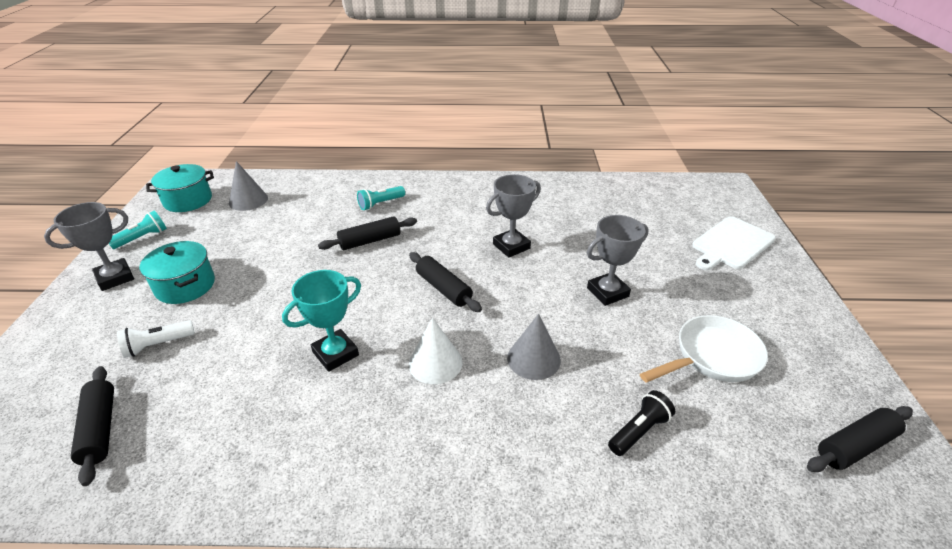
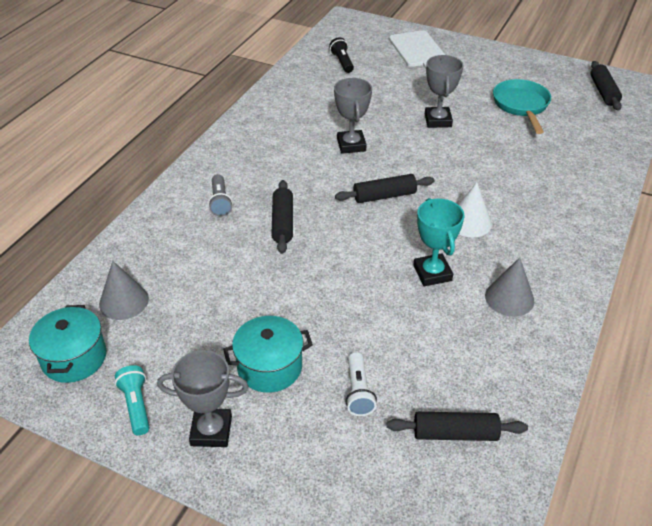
camera: 65 degrees left, 5 degrees up
grey trophy [44,202,134,291] -> grey trophy turned 75 degrees counterclockwise [157,350,249,447]
turquoise flashlight [357,186,405,210] -> grey flashlight [208,174,233,216]
grey cone [507,314,561,380] -> grey cone moved to [485,257,534,317]
black flashlight [608,390,675,456] -> black flashlight moved to [329,37,354,73]
white pan [640,315,768,383] -> turquoise pan [493,79,551,134]

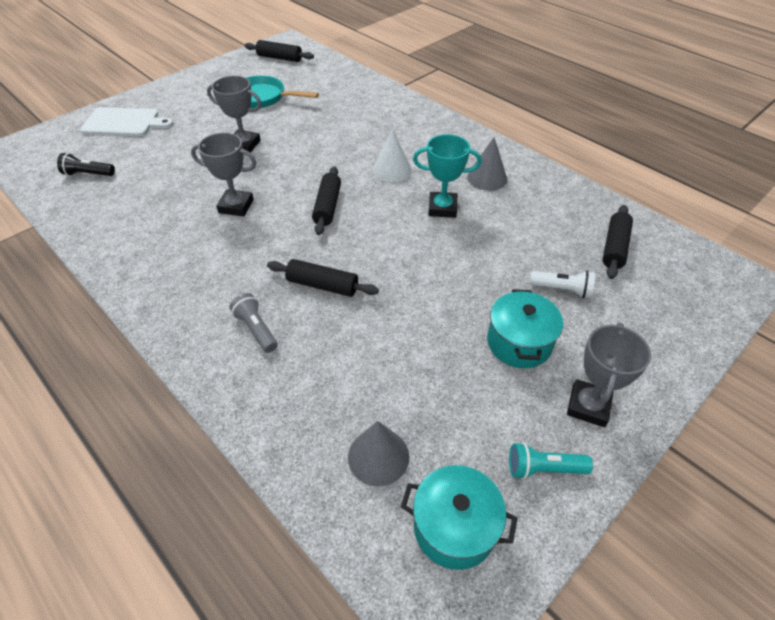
camera: 70 degrees left, 5 degrees up
grey flashlight [208,174,233,216] -> grey flashlight turned 135 degrees counterclockwise [229,293,278,353]

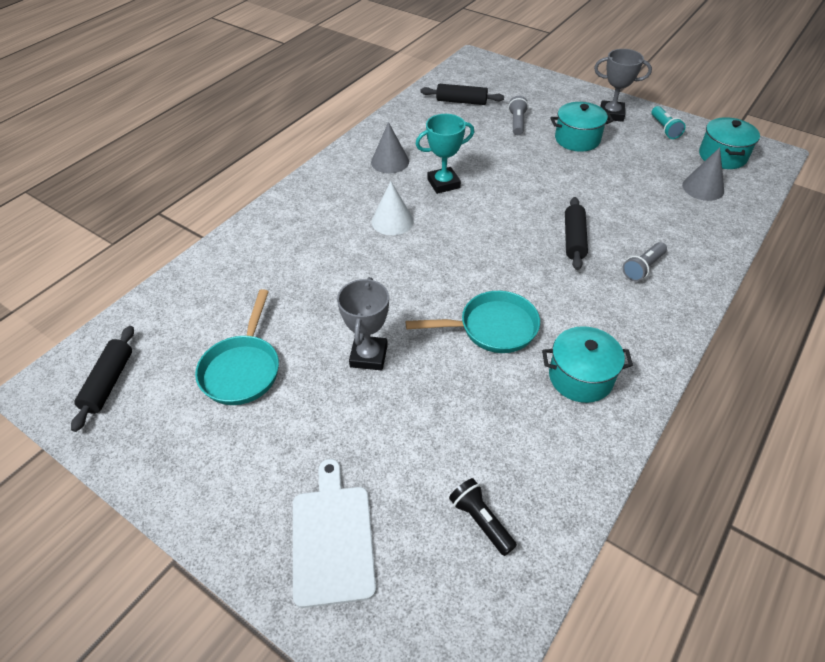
camera: 100 degrees left, 0 degrees up
black flashlight [57,153,115,176] -> black flashlight turned 150 degrees clockwise [449,478,517,556]
grey trophy [191,133,257,217] -> turquoise pan [406,291,540,353]
black rolling pin [312,166,341,235] -> none
turquoise trophy [413,134,482,218] -> turquoise trophy turned 75 degrees clockwise [416,114,474,194]
white flashlight [530,271,595,298] -> grey flashlight [508,96,528,135]
none -> turquoise pot [542,326,633,403]

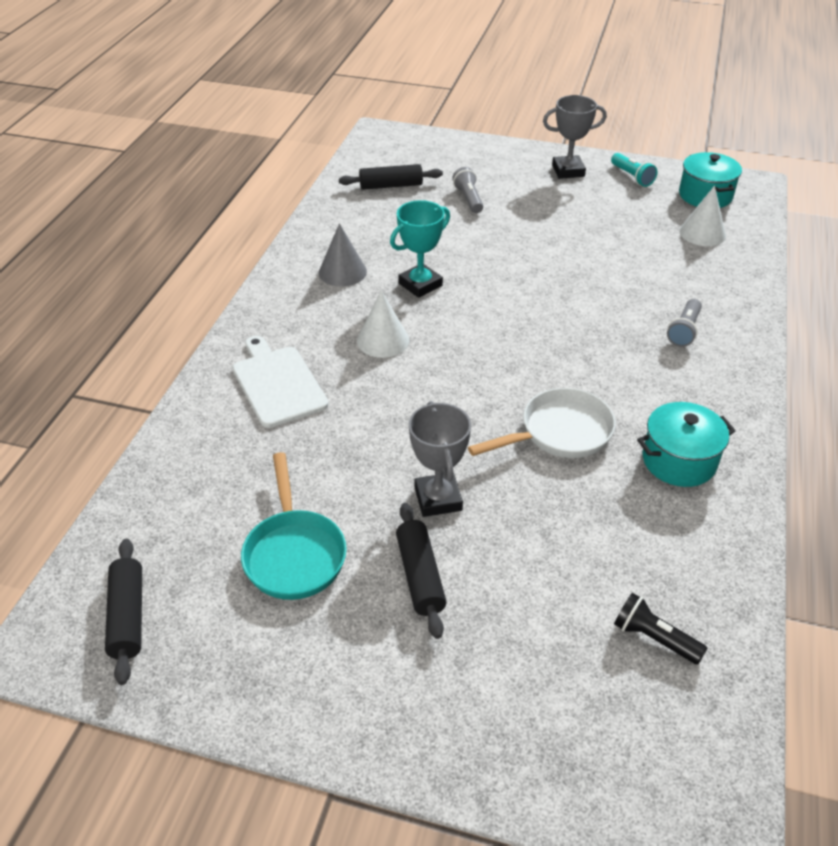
camera: 20 degrees left, 5 degrees down
white cutting board [293,459,376,608] -> white cutting board moved to [233,336,329,428]
turquoise pan [406,291,540,353] -> white pan [468,388,616,458]
turquoise pot [550,102,613,152] -> none
black rolling pin [565,197,588,270] -> black rolling pin moved to [396,503,446,639]
grey cone [682,147,724,201] -> white cone [679,185,726,246]

